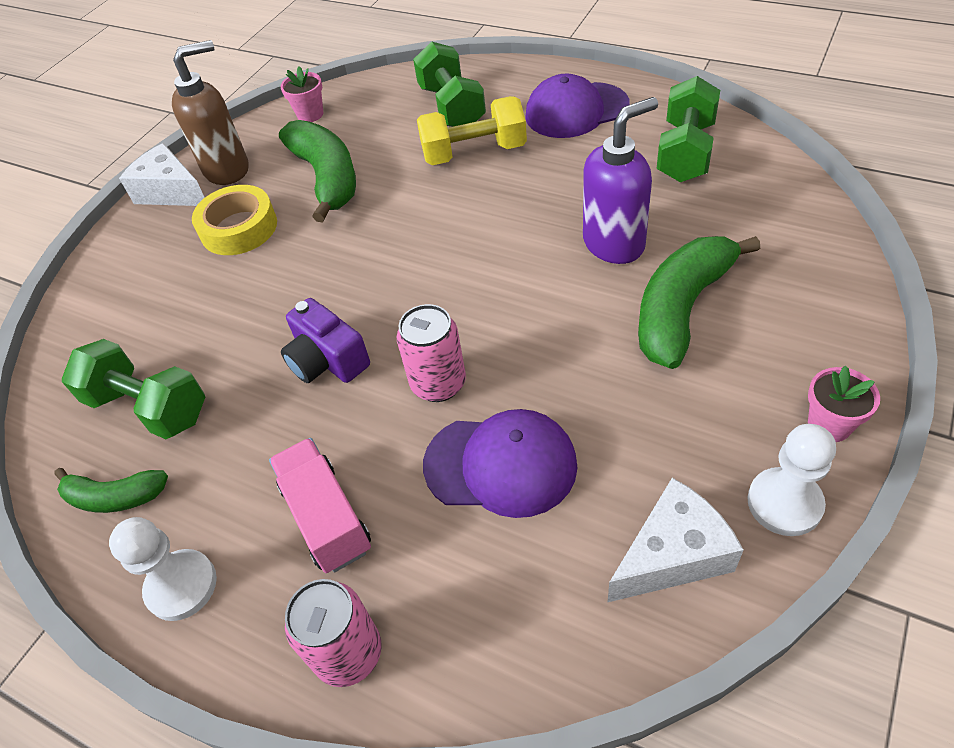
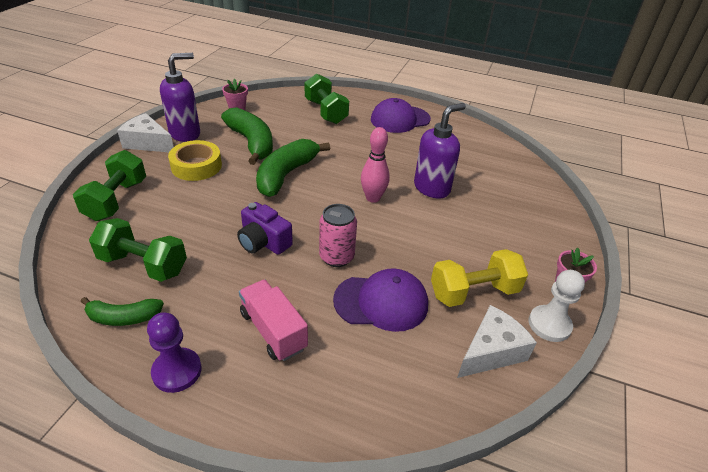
camera: 15 degrees left, 10 degrees down
white pawn [109,517,217,621] -> purple pawn [147,312,202,393]
brown soap dispenser [172,40,249,185] -> purple soap dispenser [160,53,200,142]
pink can [285,579,381,687] -> none
yellow dumbbell [417,96,527,165] -> yellow dumbbell moved to [431,249,528,307]
green banana [638,236,760,369] -> green banana moved to [256,139,330,197]
green dumbbell [656,76,720,183] -> green dumbbell moved to [73,150,146,221]
none -> pink bowling pin [361,127,390,203]

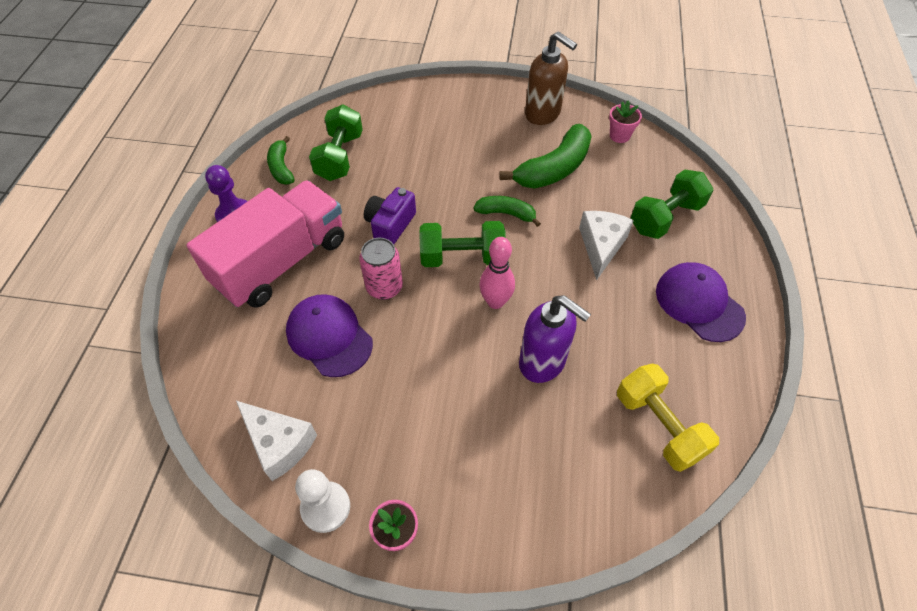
camera: 80 degrees right, 15 degrees up
green dumbbell [73,150,146,221] -> green dumbbell moved to [419,221,506,267]
white cheese [117,113,174,152] -> white cheese moved to [579,211,634,280]
purple soap dispenser [160,53,200,142] -> brown soap dispenser [525,31,577,125]
yellow tape [168,140,222,181] -> none
pink truck [239,280,308,361] -> pink truck [186,180,344,308], size x1.84
green banana [256,139,330,197] -> green banana [473,196,541,227], size x0.57
purple cap [333,268,428,332] -> purple cap turned 150 degrees clockwise [286,294,373,377]
yellow dumbbell [431,249,528,307] -> yellow dumbbell moved to [617,364,719,472]

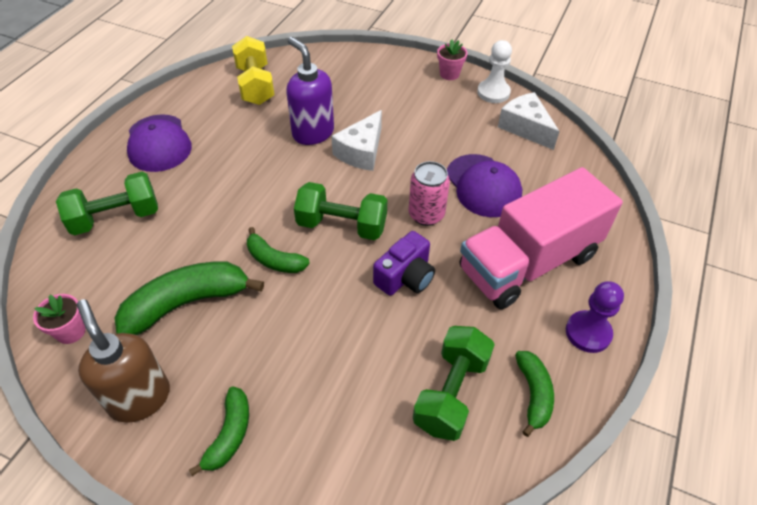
camera: 165 degrees left, 5 degrees down
pink bowling pin [479,237,515,309] -> none
white cheese [579,211,634,280] -> white cheese moved to [331,110,382,171]
none -> green banana [189,386,249,476]

